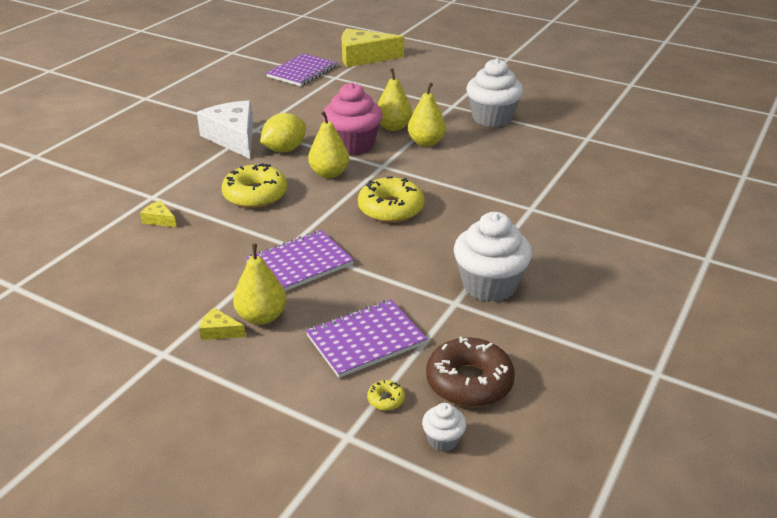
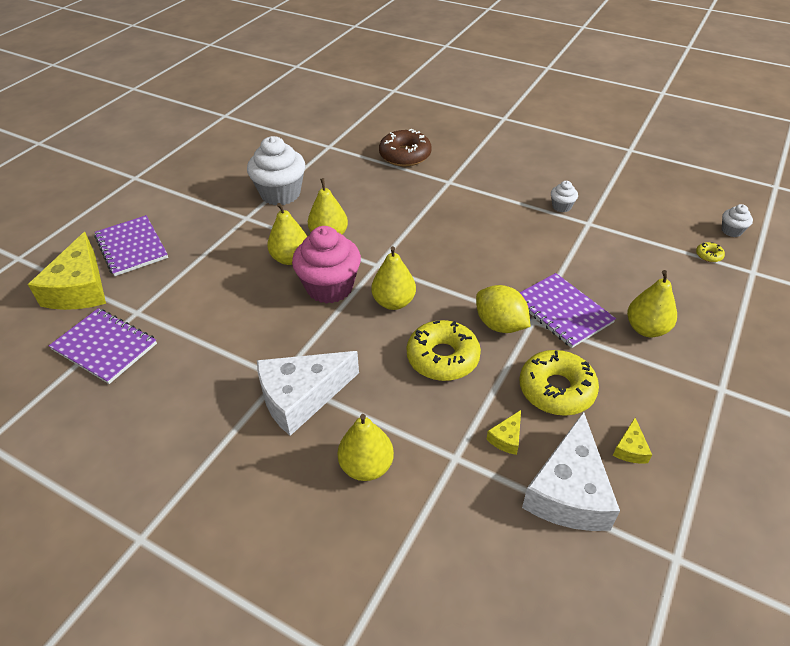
camera: 90 degrees left, 10 degrees up
yellow cheese [199,308,246,340] -> yellow cheese moved to [613,418,652,464]
yellow lemon [260,113,306,152] -> yellow lemon moved to [476,285,531,333]
purple notebook [306,299,427,378] -> purple notebook moved to [94,215,168,276]
yellow donut [358,176,425,223] -> yellow donut moved to [520,350,599,416]
brown donut [426,337,515,407] -> brown donut moved to [379,129,432,166]
white cupcake [454,212,532,302] -> white cupcake [551,181,578,212], size x0.46
none -> yellow pear [337,414,394,481]
none -> white cheese [522,412,620,531]

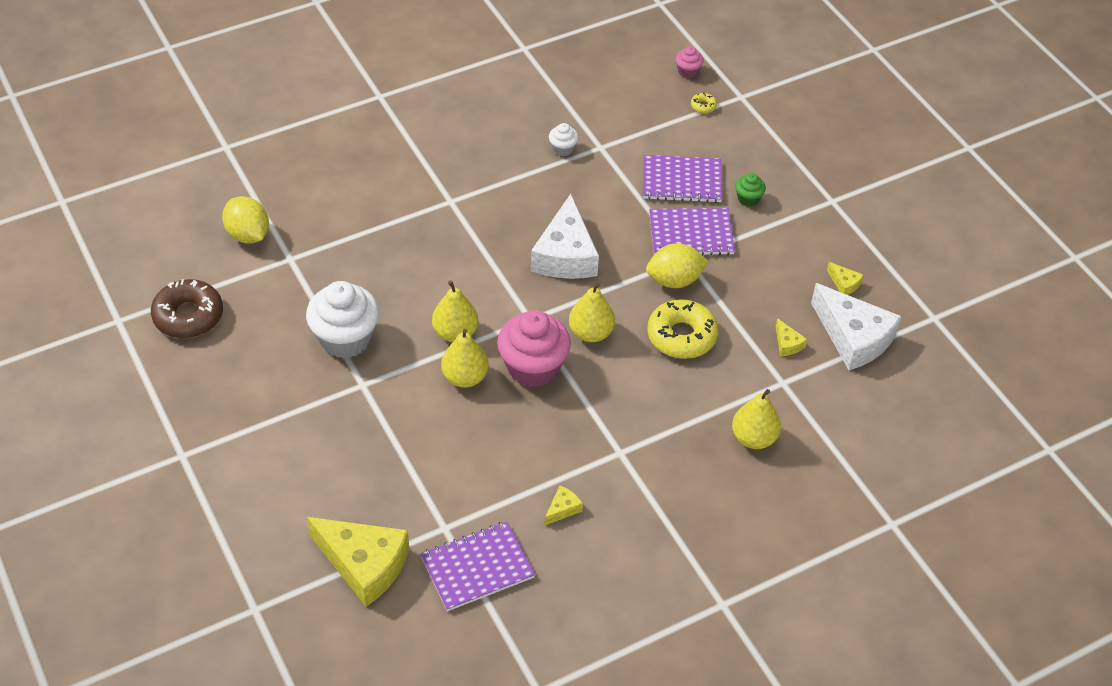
camera: 60 degrees left, 5 degrees up
purple notebook [94,215,168,276] -> purple notebook moved to [643,155,722,203]
white cheese [257,351,359,436] -> white cheese moved to [531,194,599,279]
brown donut [379,129,432,166] -> brown donut moved to [151,279,223,338]
yellow donut [520,350,599,416] -> none
yellow pear [627,270,677,337] -> green cupcake [735,173,766,207]
white cupcake [722,204,753,237] -> pink cupcake [676,46,704,78]
none -> yellow lemon [222,196,269,244]
none -> yellow cheese [544,486,583,526]

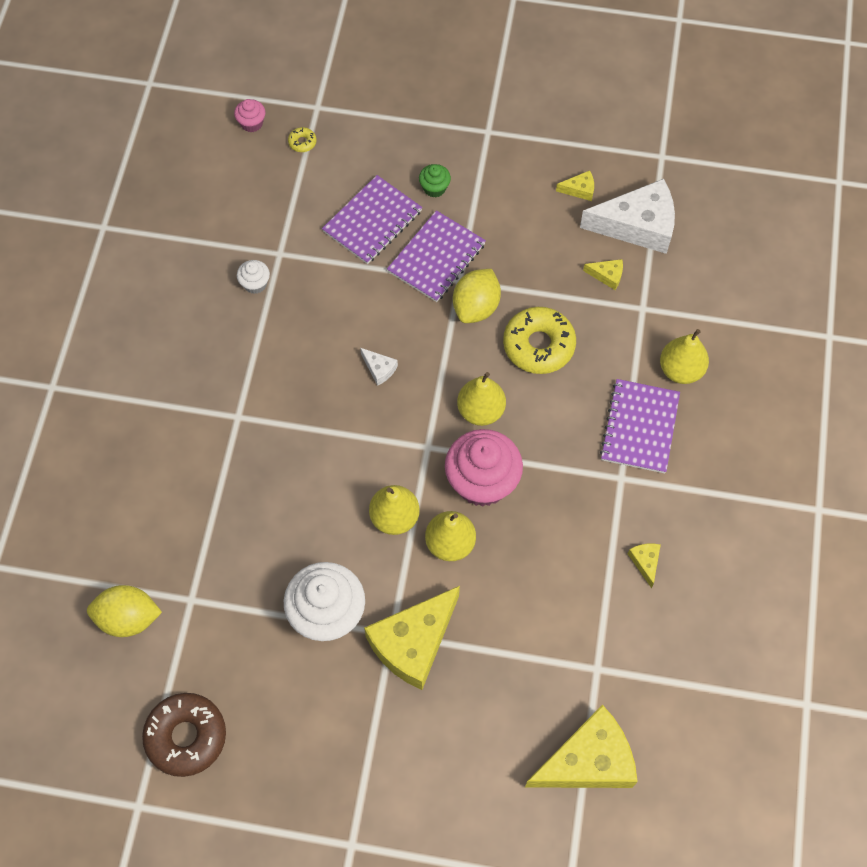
camera: 50 degrees left, 15 degrees up
purple notebook [420,521,535,611] -> purple notebook moved to [600,379,680,473]
white cheese [531,194,599,279] -> white cheese [360,348,398,386], size x0.42
none -> yellow cheese [364,586,460,690]

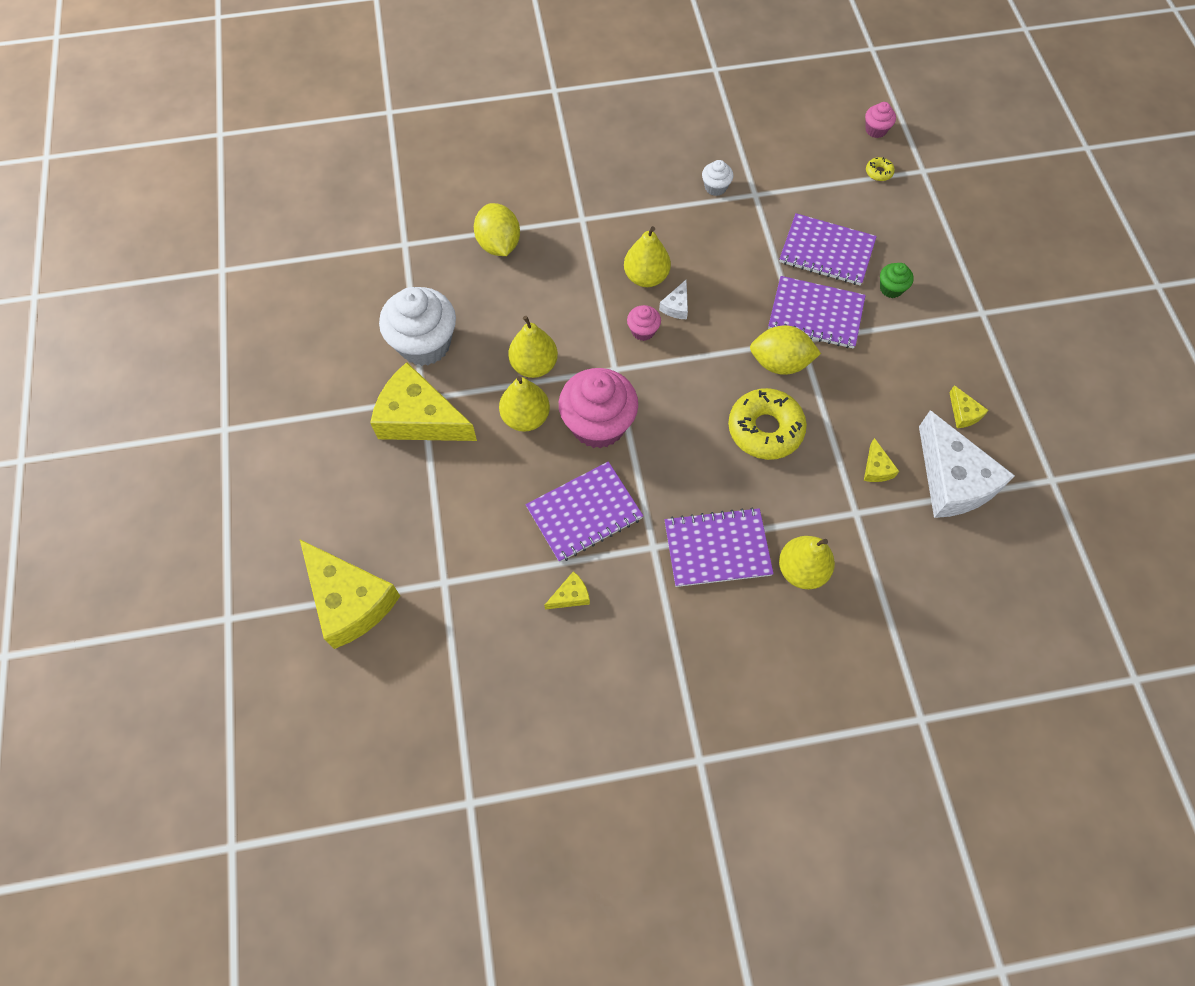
camera: 70 degrees right, 0 degrees up
yellow lemon [87,585,162,637] -> yellow lemon moved to [474,203,520,256]
brown donut [142,693,226,777] -> none
yellow pear [457,372,506,426] -> yellow pear moved to [624,226,671,287]
none -> purple notebook [526,461,643,562]
none -> pink cupcake [627,305,661,341]

